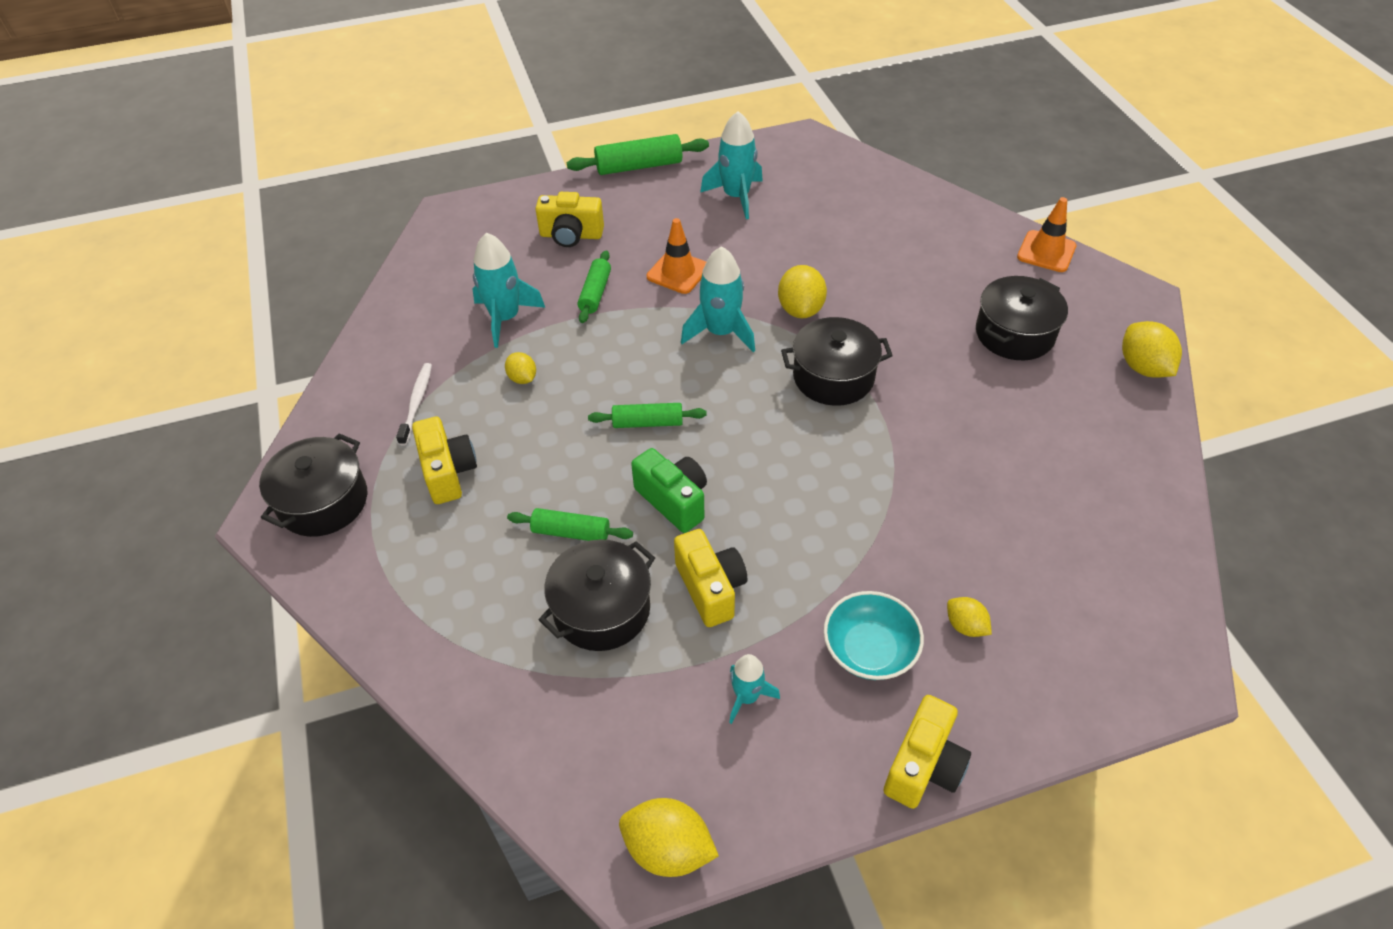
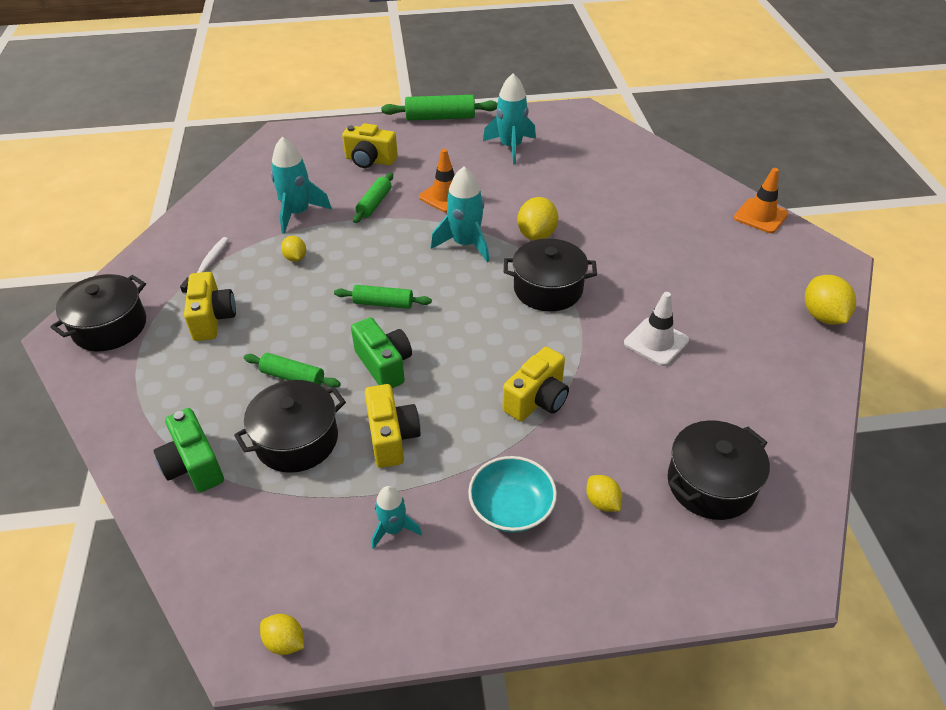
camera: 10 degrees right, 5 degrees down
yellow lemon [619,798,719,877] -> yellow lemon [260,614,304,655], size x0.59
yellow camera [883,695,971,809] -> yellow camera moved to [503,347,569,421]
black pot [976,276,1068,360] -> black pot moved to [668,420,770,520]
none -> green camera [154,408,224,493]
none -> white traffic cone [624,292,689,366]

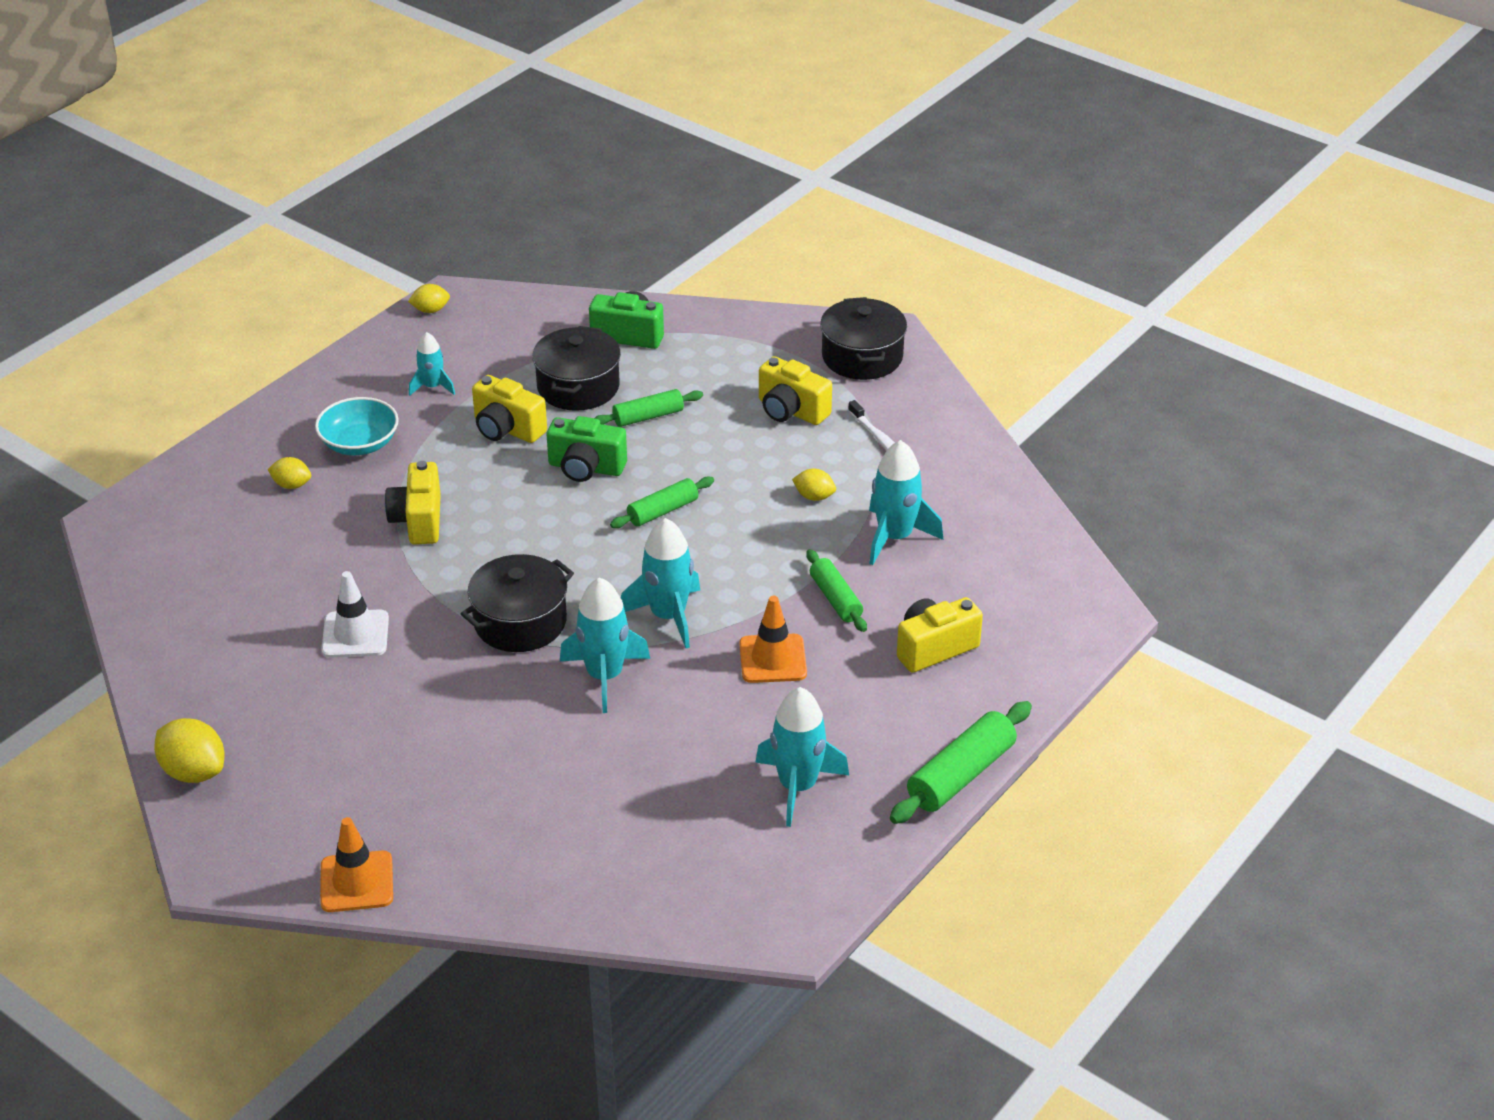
camera: 135 degrees right, 5 degrees down
yellow lemon [517,197,558,241] -> turquoise rocket [560,577,650,713]
black pot [668,420,770,520] -> none

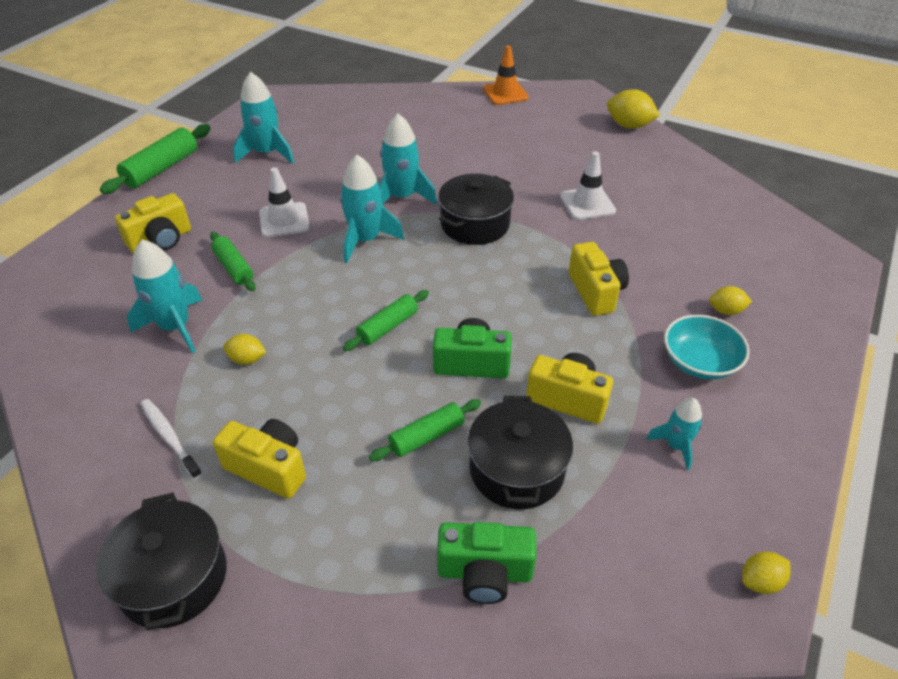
camera: 170 degrees right, 5 degrees up
orange traffic cone [739,596,807,683] -> white traffic cone [259,167,310,237]

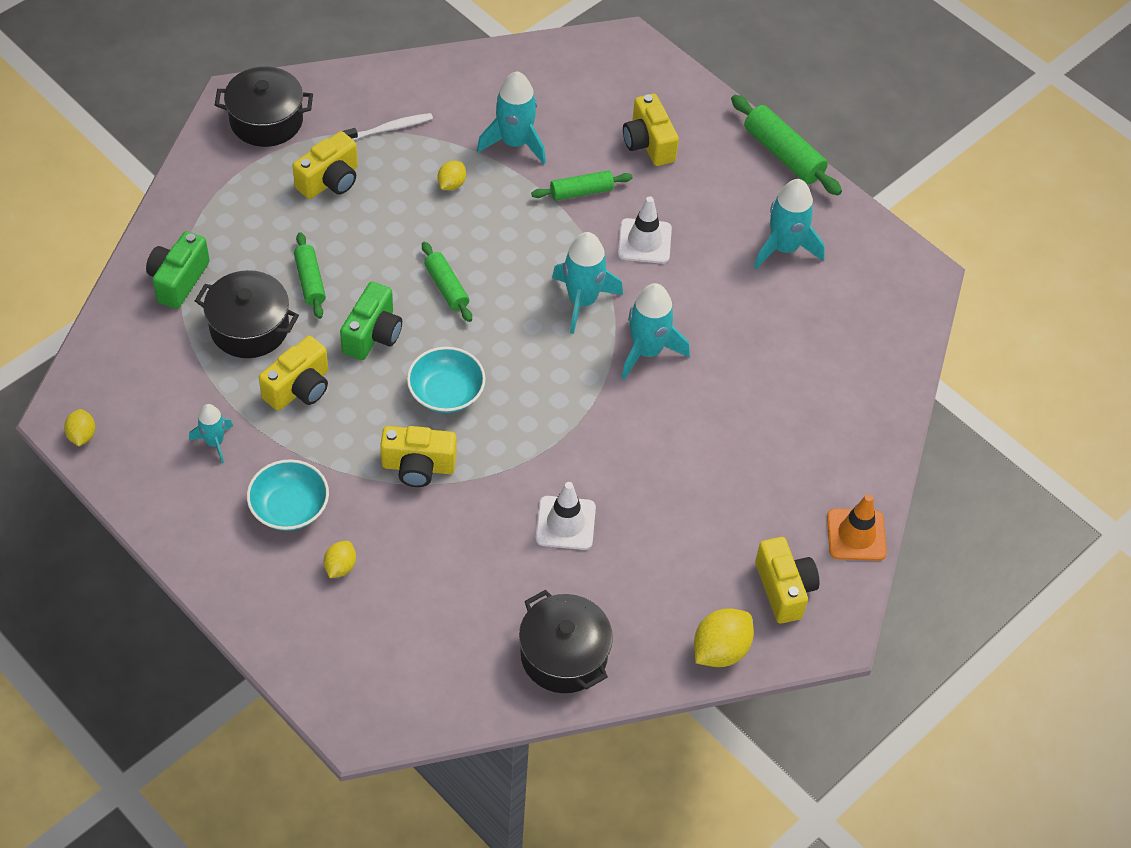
camera: 105 degrees right, 10 degrees up
black pot [438,174,514,245] -> black pot moved to [519,590,613,693]
none -> turquoise bowl [407,347,486,413]
none -> yellow camera [755,537,819,624]

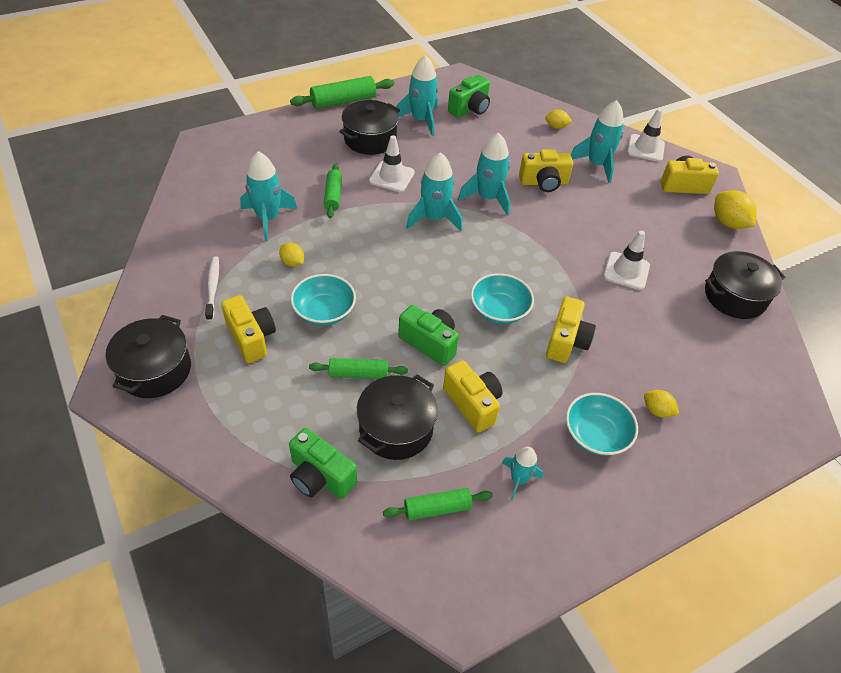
camera: 75 degrees left, 5 degrees down
yellow lemon [64,409,95,446] -> yellow lemon moved to [545,109,572,129]
green rolling pin [422,242,472,322] -> green rolling pin moved to [383,488,493,521]
yellow camera [623,93,679,166] -> yellow camera moved to [519,149,573,192]
orange traffic cone [827,494,887,561] -> white traffic cone [627,109,665,162]
none -> turquoise bowl [291,274,356,326]
none -> black pot [339,100,400,155]
none -> green camera [448,75,490,118]
none -> turquoise rocket [571,100,624,183]

